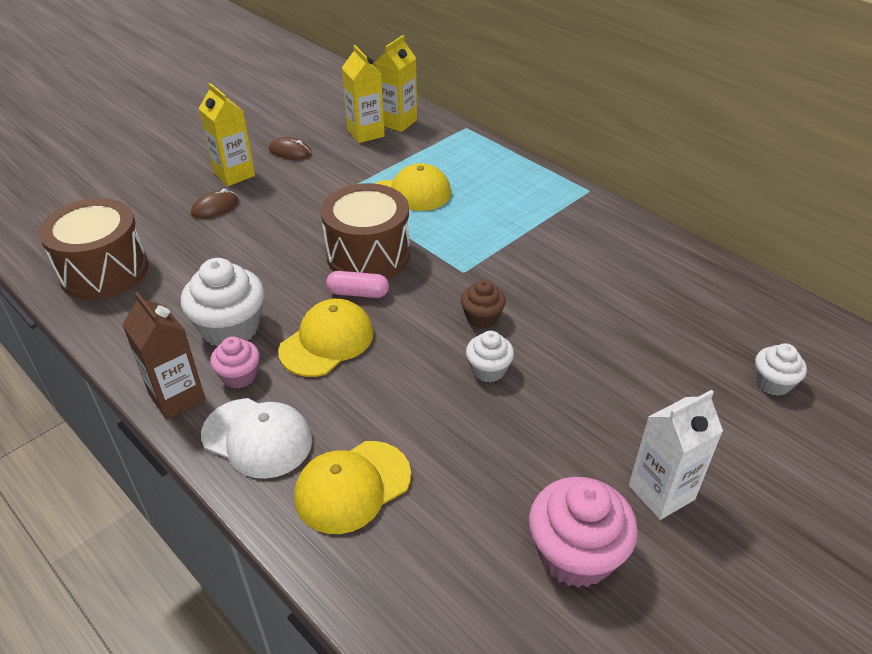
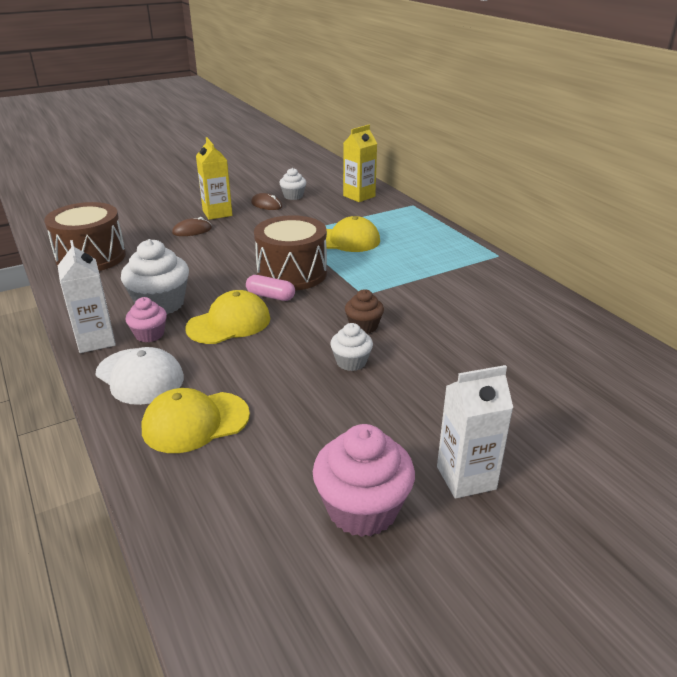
camera: 15 degrees right, 10 degrees down
brown carton [122,292,206,420] -> white carton [58,240,116,353]
yellow carton [342,45,385,143] -> none
white cupcake [755,343,807,396] -> white cupcake moved to [279,168,306,200]

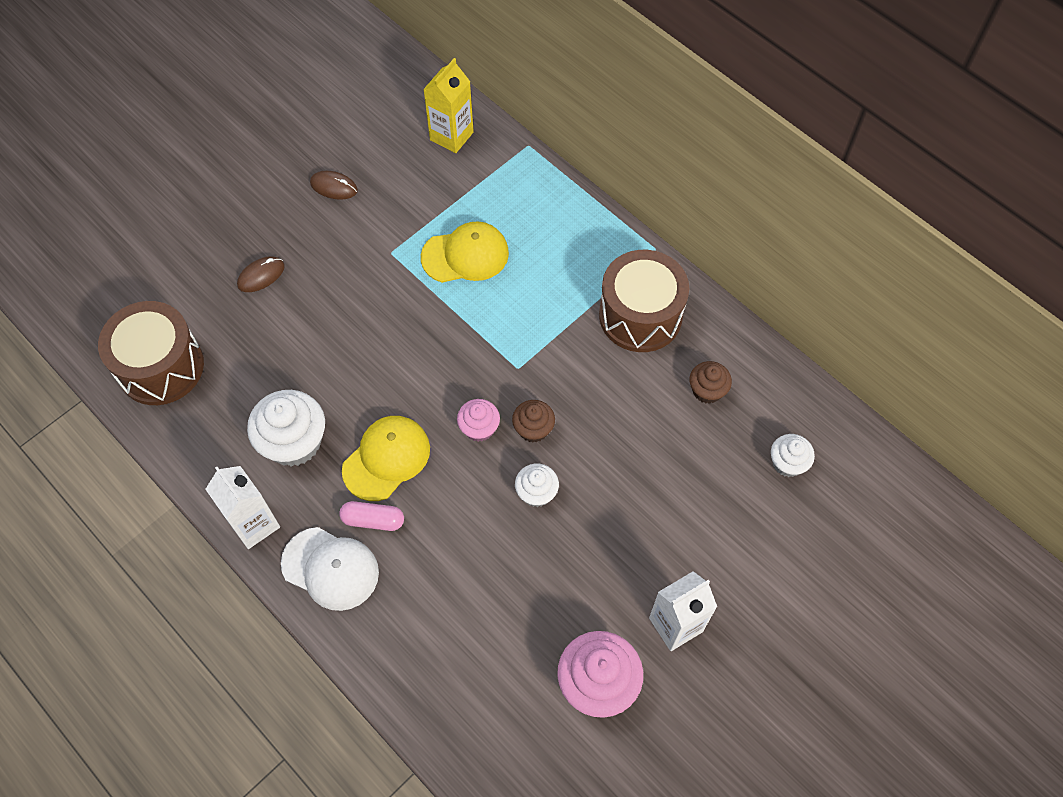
camera: 15 degrees left, 30 degrees up
pink cupcake [125,297,167,343] -> pink cupcake moved to [457,399,500,442]
yellow cap [142,388,250,453] -> none
yellow carton [196,137,233,220] -> none
pink capsule [246,275,295,301] -> pink capsule moved to [339,501,404,531]
brown drum [254,215,327,290] -> brown drum moved to [599,250,689,352]
white cupcake [279,168,306,200] -> white cupcake moved to [771,434,815,477]
none -> brown cupcake [689,361,732,404]

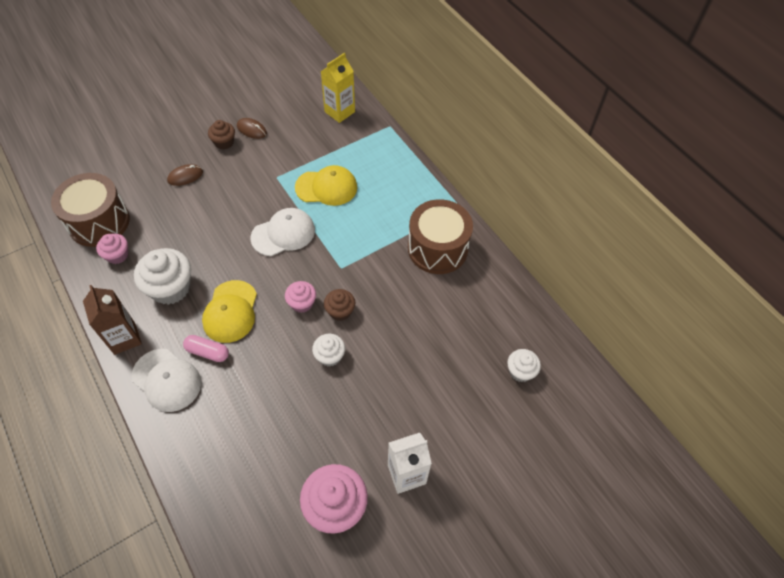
camera: 10 degrees right, 5 degrees down
white carton [205,466,280,549] -> brown carton [83,285,142,355]
yellow cap [342,416,430,501] -> yellow cap turned 135 degrees clockwise [202,280,257,343]
brown cupcake [689,361,732,404] -> brown cupcake moved to [208,120,235,150]
none -> pink cupcake [96,233,128,264]
none -> white cap [250,208,315,256]

